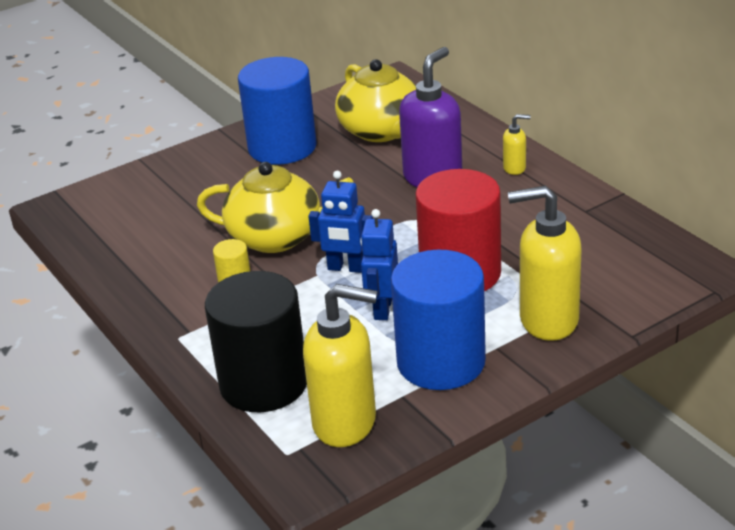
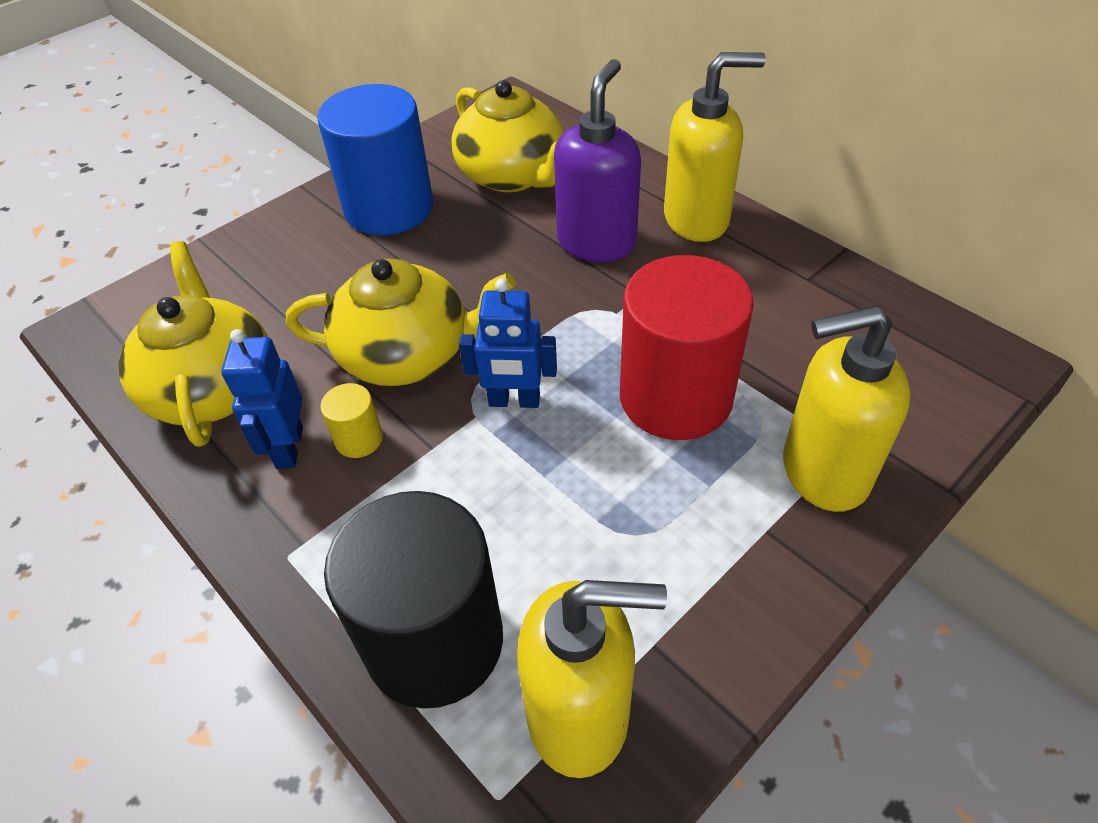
camera: 10 degrees left, 15 degrees up
blue robot [360,209,398,320] -> blue robot moved to [221,329,303,469]
blue cylinder [391,250,486,390] -> none
yellow soap dispenser [503,114,531,175] -> yellow soap dispenser [664,52,766,242], size x2.18
none -> yellow teapot [118,241,268,447]

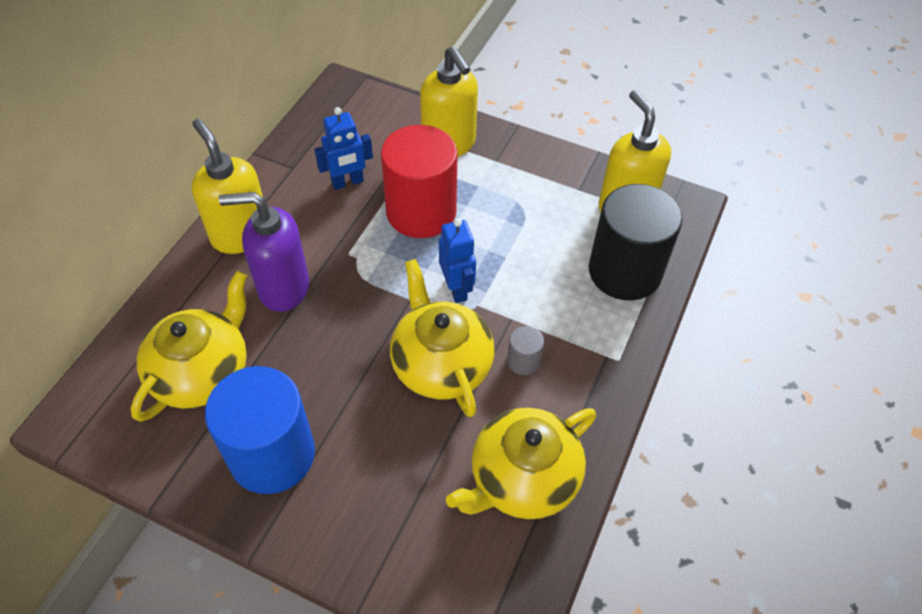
camera: 115 degrees left, 5 degrees up
blue robot [221,329,303,469] -> blue robot moved to [315,107,373,190]
yellow cylinder [321,383,383,458] -> grey cylinder [507,326,544,375]

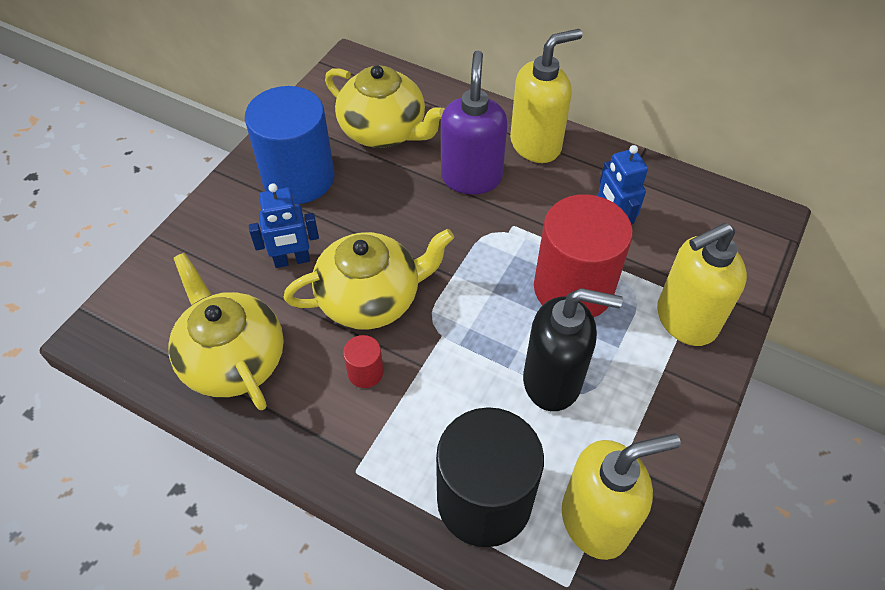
camera: 95 degrees right, 0 degrees up
blue robot [439,218,476,303] -> blue robot moved to [249,183,319,268]
grey cylinder [507,326,544,375] -> red cylinder [343,335,383,388]
none -> black soap dispenser [523,288,623,411]

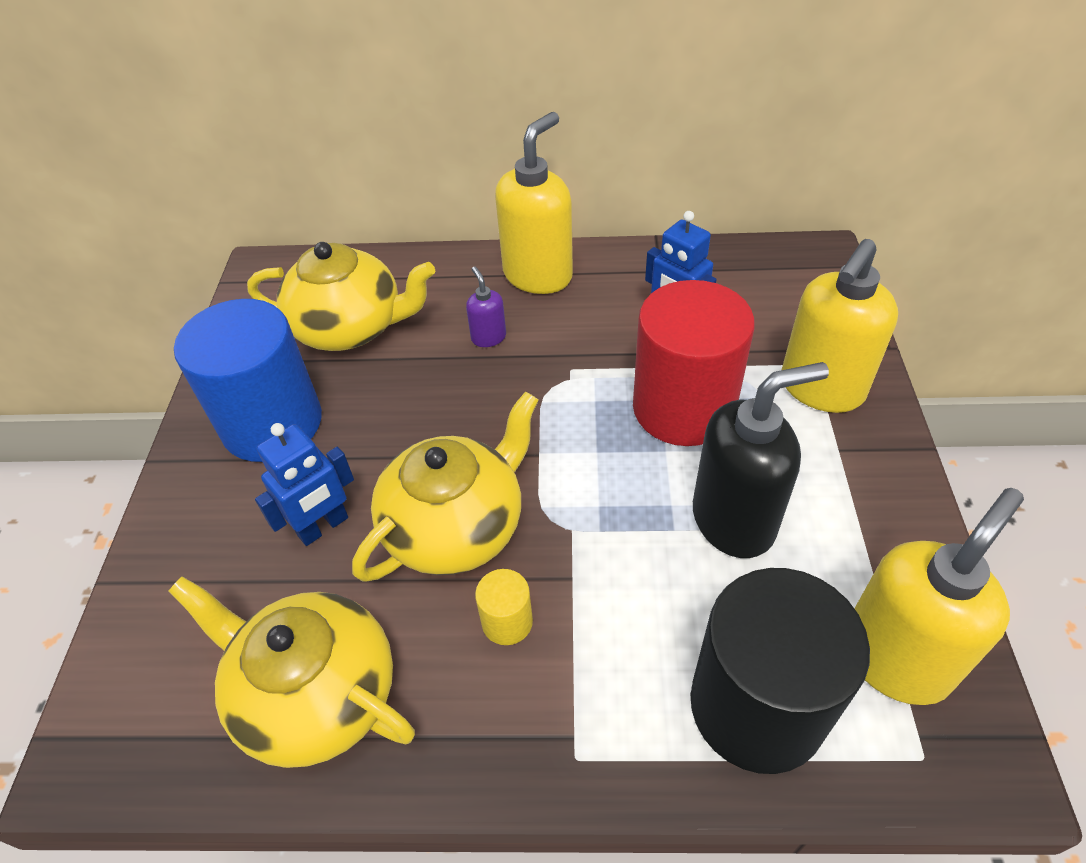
camera: 25 degrees left, 5 degrees down
red cylinder [343,335,383,388] -> yellow cylinder [475,569,533,645]
purple soap dispenser [441,50,508,194] -> purple soap dispenser [466,266,506,347], size x0.46

